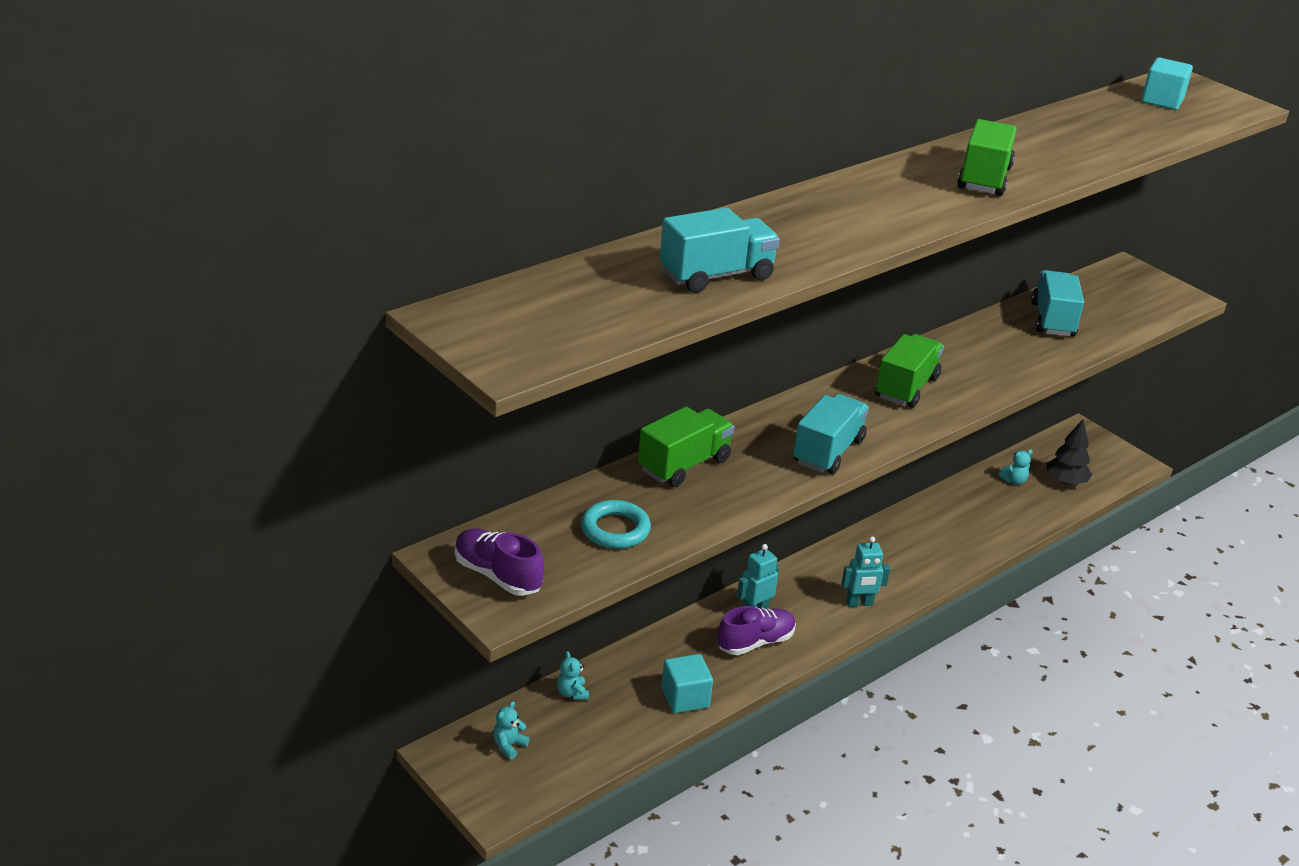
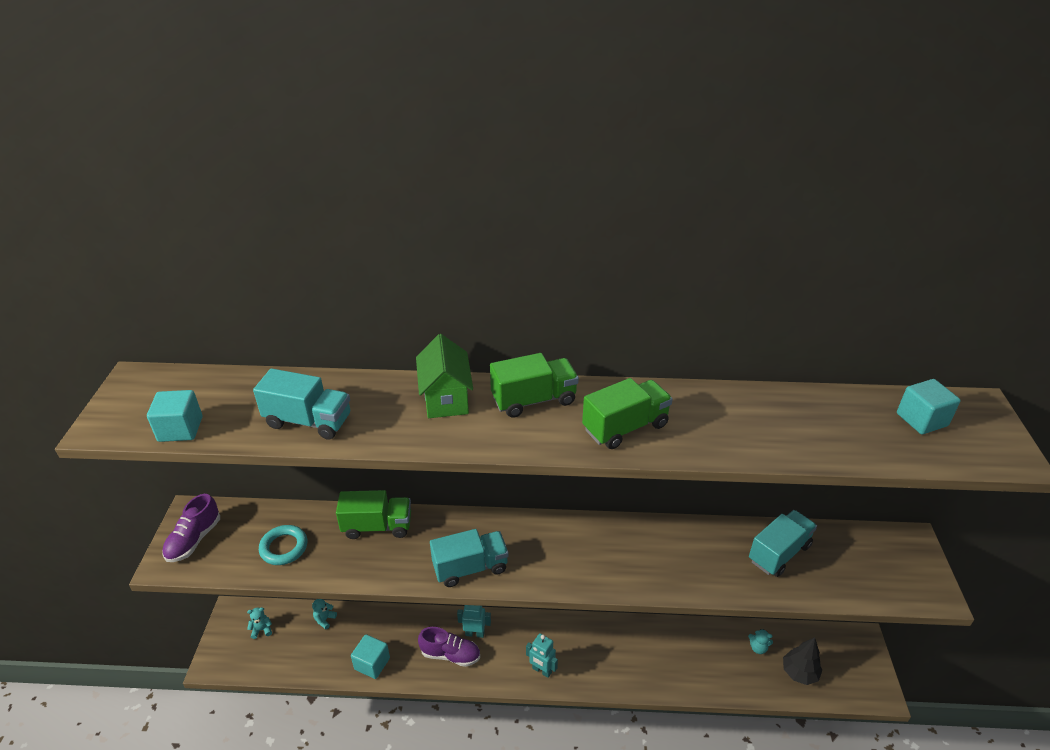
camera: 45 degrees right, 5 degrees up
purple shoe [455,528,544,596] -> purple shoe turned 150 degrees counterclockwise [162,494,220,562]
green truck [875,334,944,408] -> green truck moved to [490,353,579,418]
none -> turquoise cube [147,390,202,442]
none -> green house [416,334,473,418]

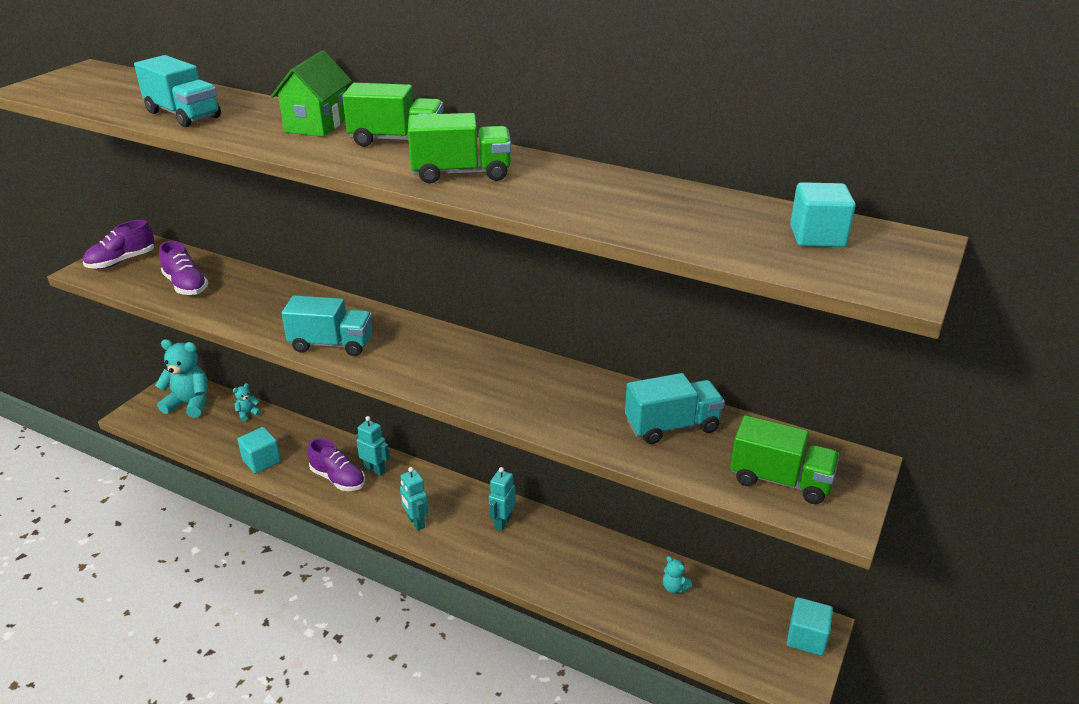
camera: 25 degrees right, 5 degrees down
turquoise cube [147,390,202,442] -> turquoise cube moved to [787,597,833,656]
turquoise teddy bear [247,607,272,639] -> turquoise teddy bear [155,339,208,418], size x2.17
turquoise ring [259,525,307,565] -> purple shoe [159,241,208,295]
green truck [336,490,411,539] -> green truck moved to [730,415,840,504]
black tree [783,637,822,685] -> none
none -> turquoise robot [489,467,516,531]

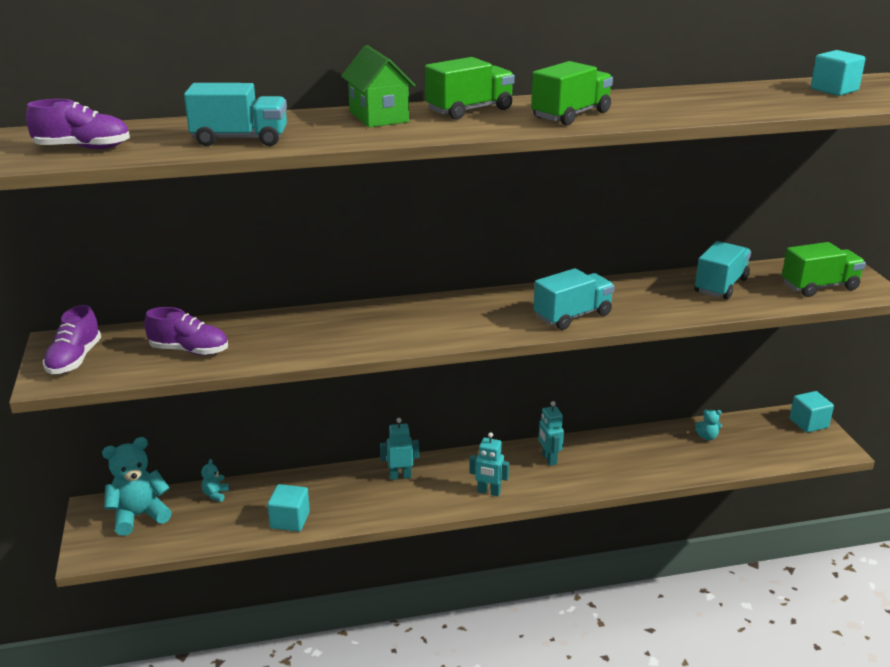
camera: 40 degrees left, 5 degrees down
turquoise truck [281,295,372,356] -> turquoise truck moved to [533,268,615,330]
purple shoe [307,438,365,491] -> purple shoe moved to [26,99,130,149]

